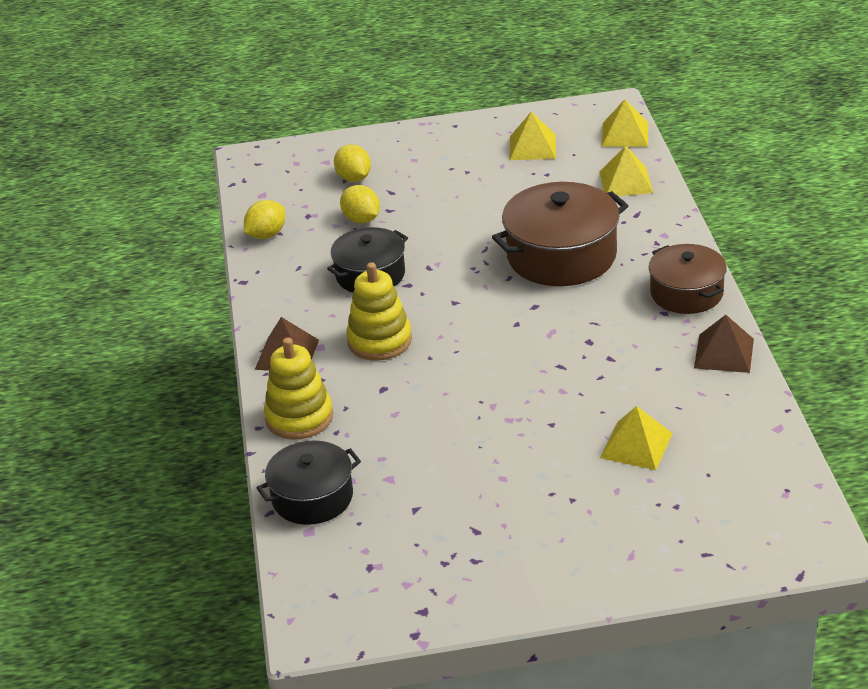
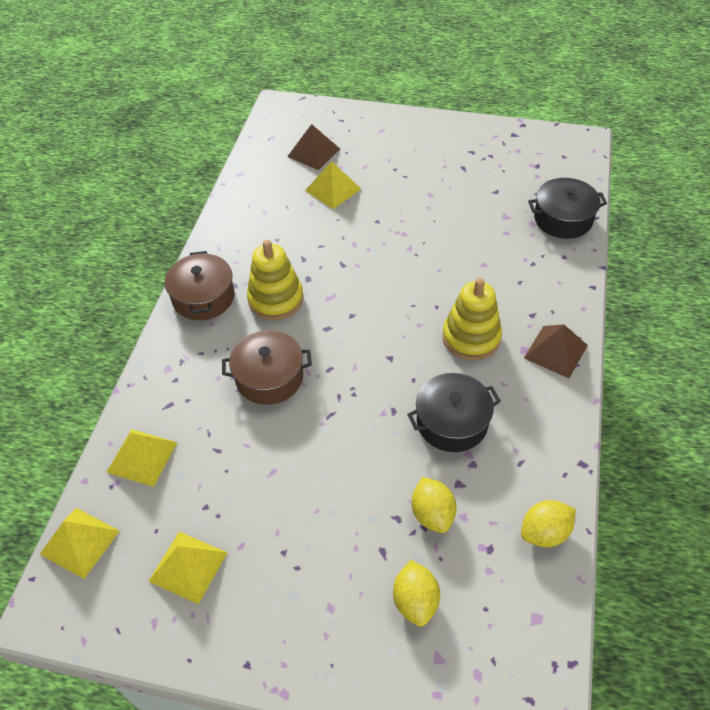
camera: 160 degrees left, 15 degrees up
yellow stacking toy [264,338,333,439] -> yellow stacking toy moved to [247,240,303,321]
brown pot [492,182,628,286] -> brown pot [222,330,312,405], size x0.64
brown pyramid [694,315,754,373] -> brown pyramid moved to [287,124,340,170]

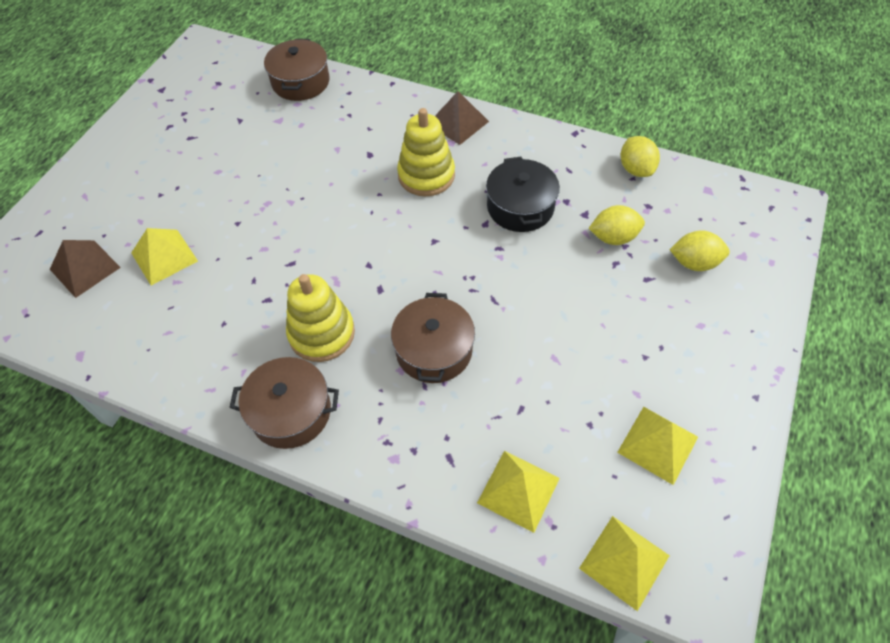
camera: 80 degrees left, 5 degrees up
black pot [528,178,607,239] -> brown pot [264,39,330,101]

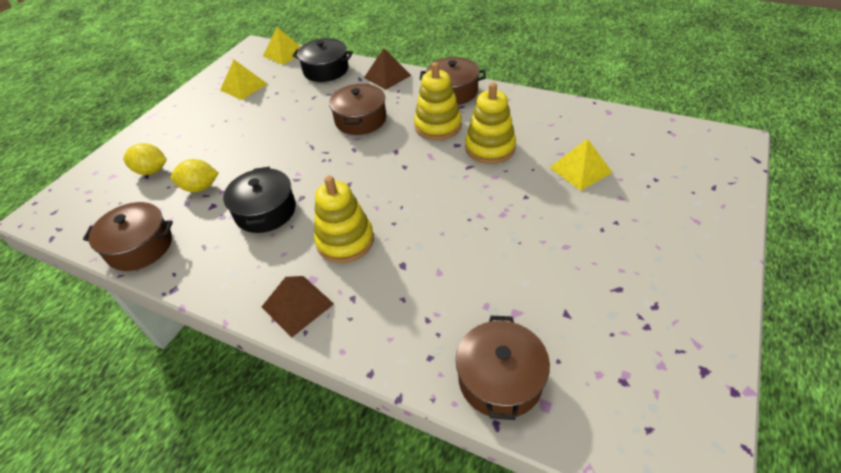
camera: 175 degrees left, 10 degrees down
brown pyramid [50,240,121,298] -> brown pyramid moved to [364,49,411,90]
yellow pyramid [477,451,560,533] -> black pot [292,38,353,82]
yellow lemon [621,136,660,177] -> brown pot [83,202,173,271]
none -> yellow stacking toy [465,82,516,164]

